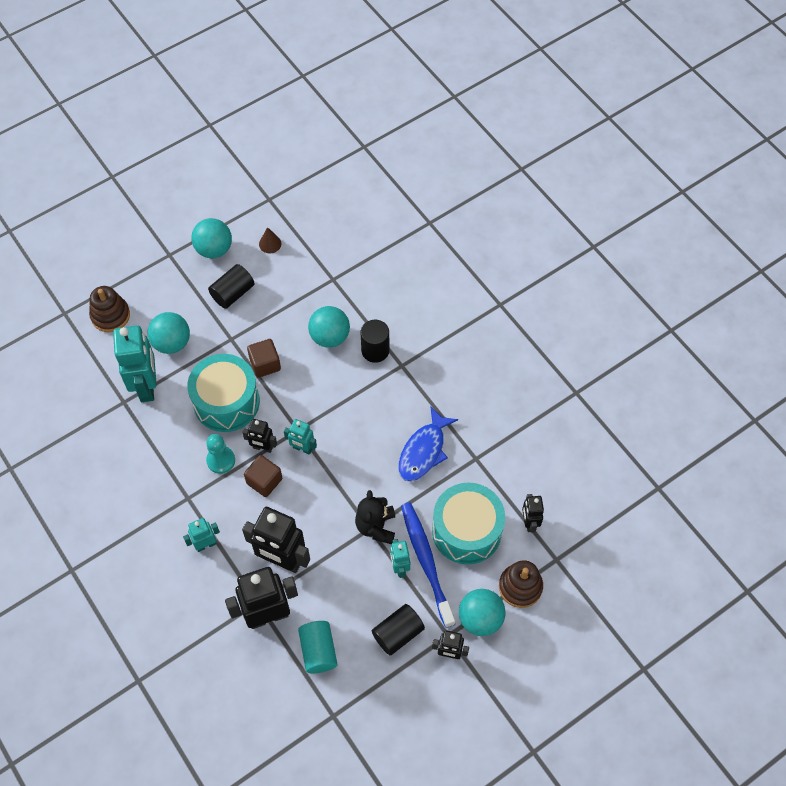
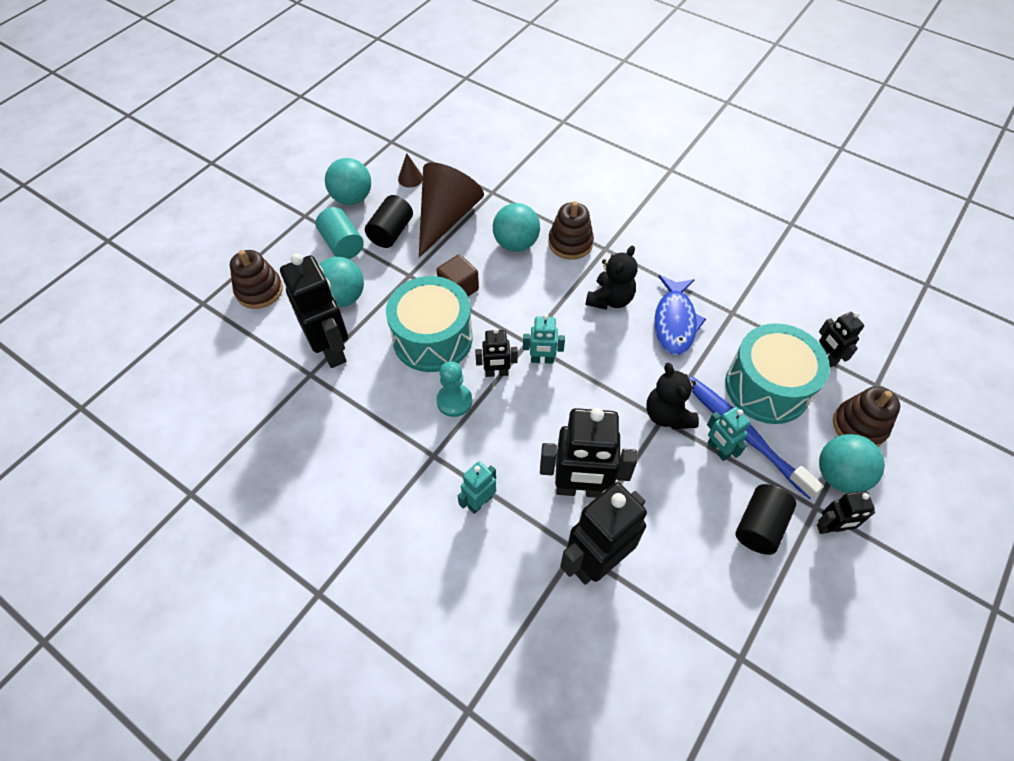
camera: 20 degrees left, 5 degrees down
turquoise robot [113,325,157,402] -> black robot [280,253,348,368]
brown cube [244,455,282,497] -> none
turquoise cylinder [298,621,338,674] -> turquoise cylinder moved to [316,207,364,259]
black cylinder [361,320,389,363] -> brown stacking toy [548,201,594,260]
none -> brown cone [419,162,484,258]
none -> black teddy bear [585,245,638,310]

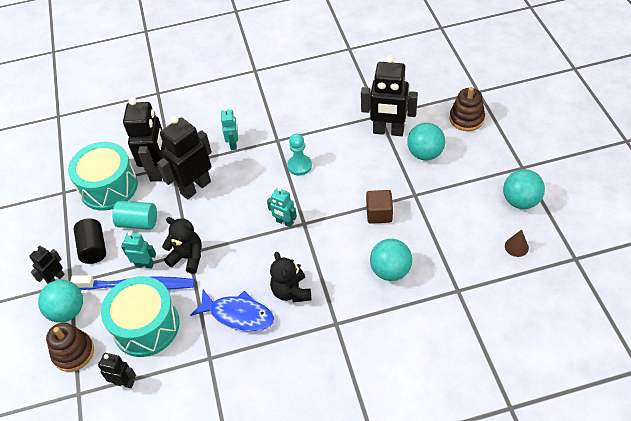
camera: 135 degrees right, 5 degrees down
turquoise cylinder [316,207,364,259] -> turquoise cylinder moved to [113,201,157,230]
black cylinder [365,195,413,248] -> none
turquoise drum [386,276,472,372] -> turquoise drum moved to [68,142,138,211]
brown cone [419,162,484,258] -> none
black robot [475,328,518,377] -> none
turquoise robot [523,314,565,364] -> turquoise robot turned 105 degrees counterclockwise [267,187,297,228]
brown stacking toy [548,201,594,260] -> none
blue fish [654,275,706,356] -> blue fish turned 150 degrees clockwise [190,290,274,332]

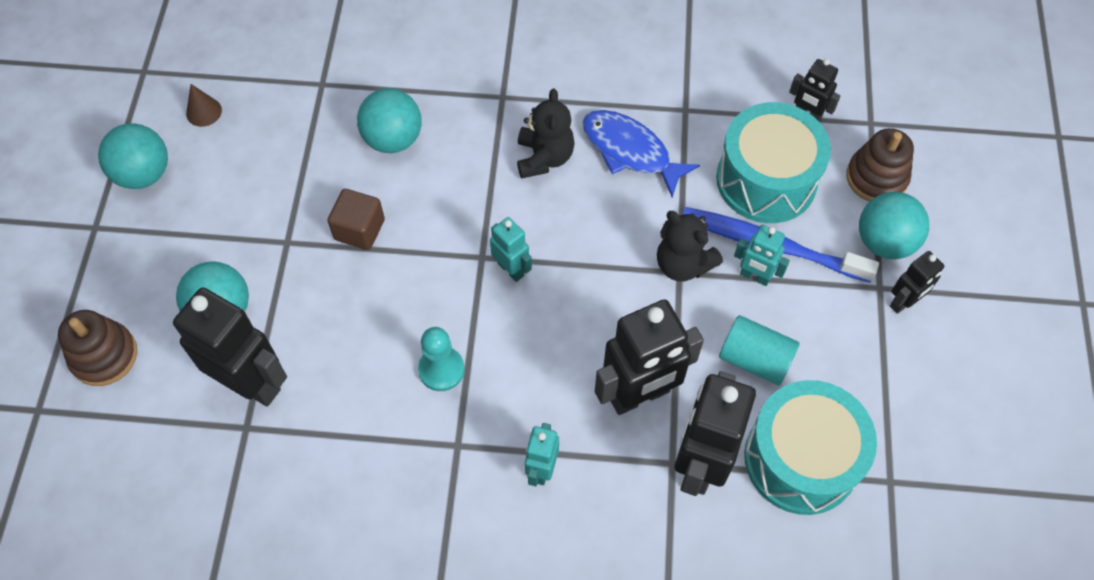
camera: 165 degrees left, 10 degrees up
black cylinder [74,218,106,264] -> none

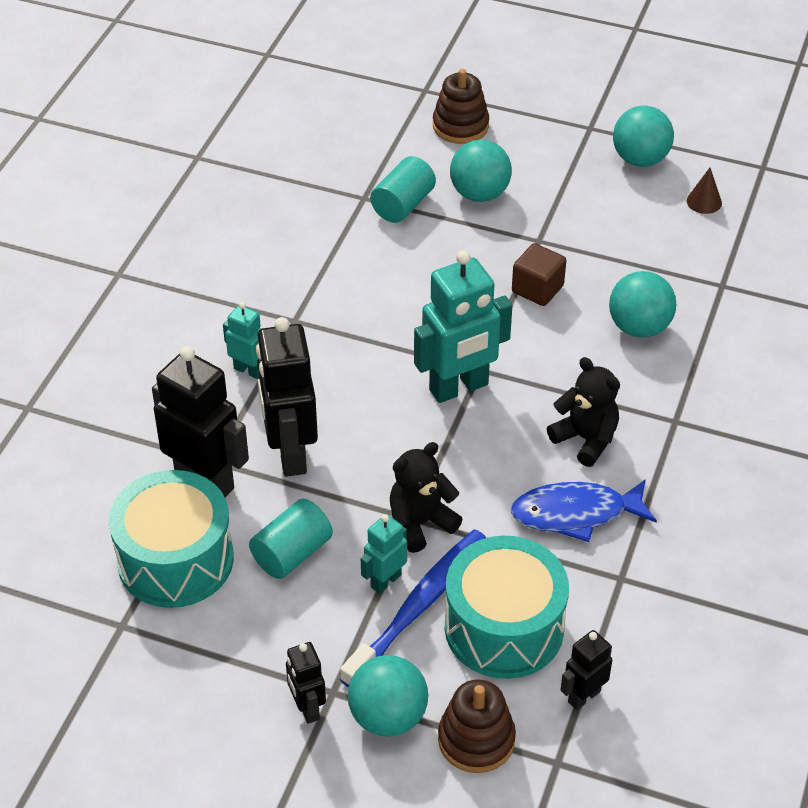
camera: 105 degrees right, 15 degrees down
black robot [173,287,287,407] -> turquoise cylinder [370,156,436,223]
turquoise pawn [418,327,465,391] -> none
turquoise robot [490,217,532,282] -> turquoise robot [414,250,512,403], size x1.92
black teddy bear [517,89,575,179] -> black teddy bear turned 150 degrees counterclockwise [547,357,620,467]
blue fish [583,110,700,197] -> blue fish turned 150 degrees counterclockwise [511,479,657,542]

